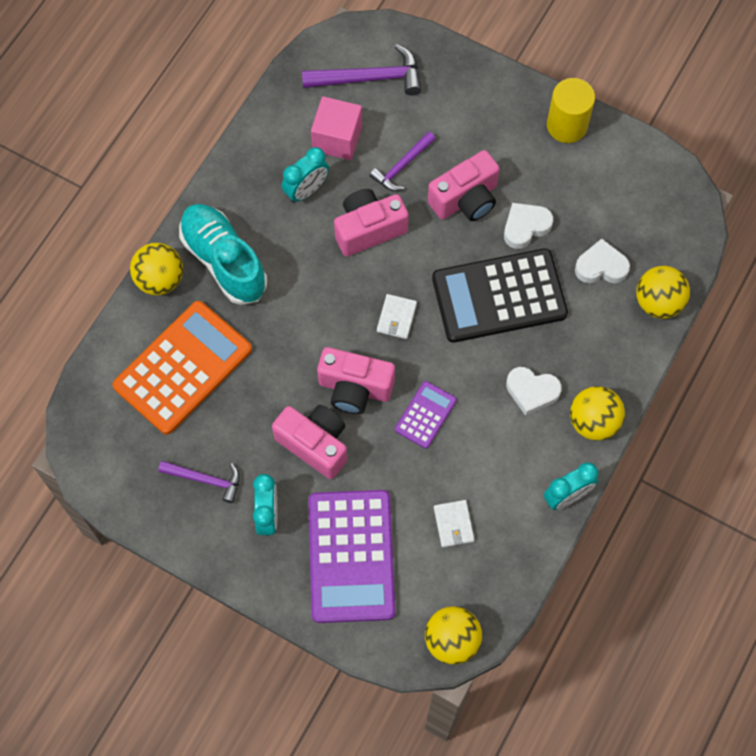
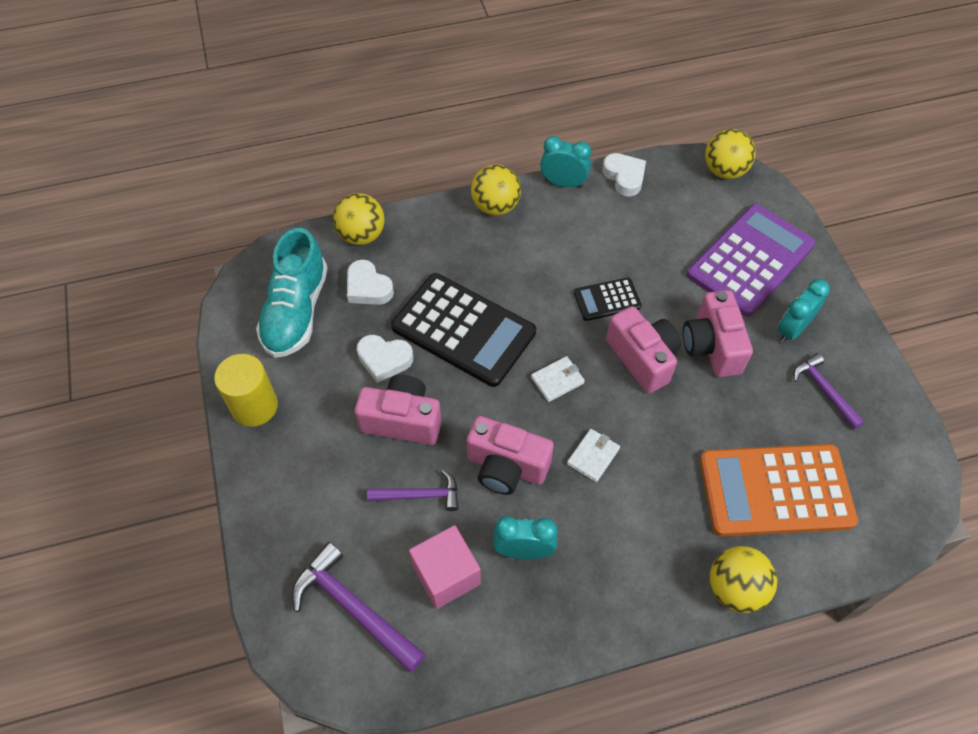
camera: 135 degrees left, 10 degrees down
turquoise shoe [179,204,267,305] -> turquoise shoe moved to [256,228,328,358]
purple calculator [395,381,457,449] -> black calculator [574,278,642,321]
white wallet [434,500,475,547] -> white wallet moved to [567,429,620,482]
white heart [506,367,562,416] -> white heart moved to [602,153,646,197]

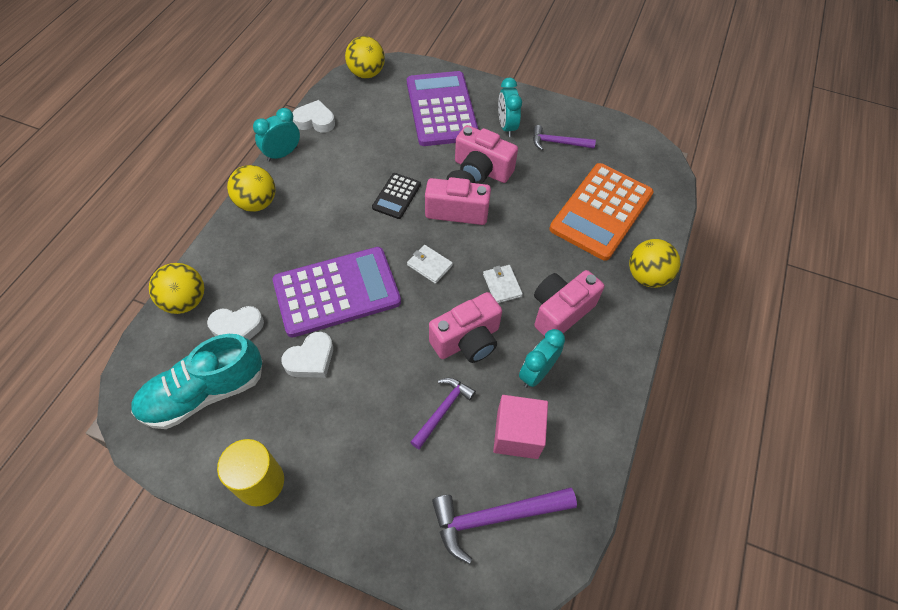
camera: 55 degrees left, 0 degrees up
turquoise shoe [256,228,328,358] -> turquoise shoe turned 105 degrees clockwise [131,334,262,429]
pink camera [354,375,442,445] -> pink camera moved to [534,270,604,337]
black calculator [391,273,536,387] -> purple calculator [273,247,401,338]
white wallet [531,356,585,402] -> white wallet turned 60 degrees counterclockwise [407,245,453,284]

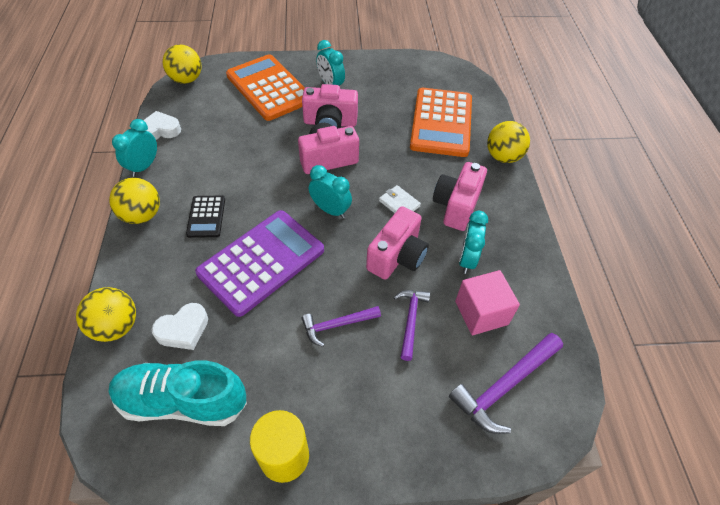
camera: 25 degrees left, 5 degrees down
turquoise shoe [131,334,262,429] -> turquoise shoe turned 60 degrees clockwise [109,360,247,426]
white heart [282,332,333,378] -> none
black calculator [372,173,421,219] -> black calculator moved to [186,196,225,238]
purple calculator [407,71,478,146] -> orange calculator [226,54,305,121]
white wallet [407,245,453,284] -> turquoise clock [309,165,352,218]
purple hammer [533,125,596,150] -> purple hammer moved to [301,306,381,347]

